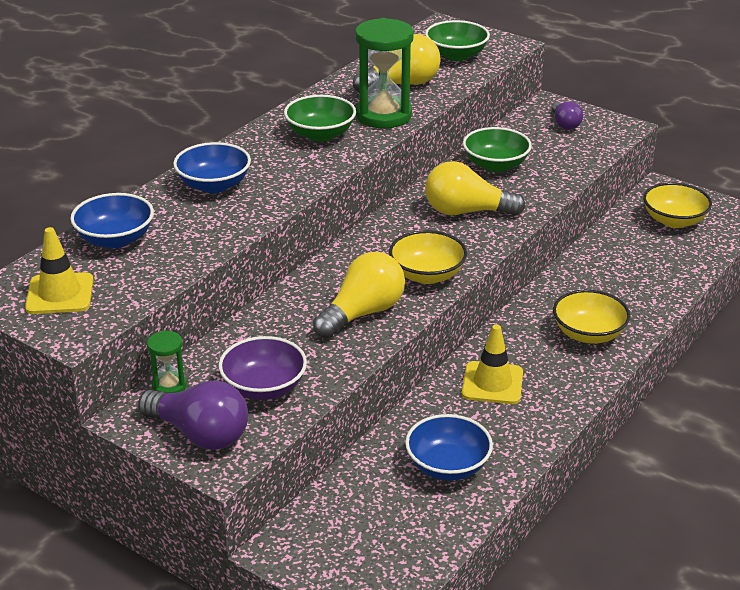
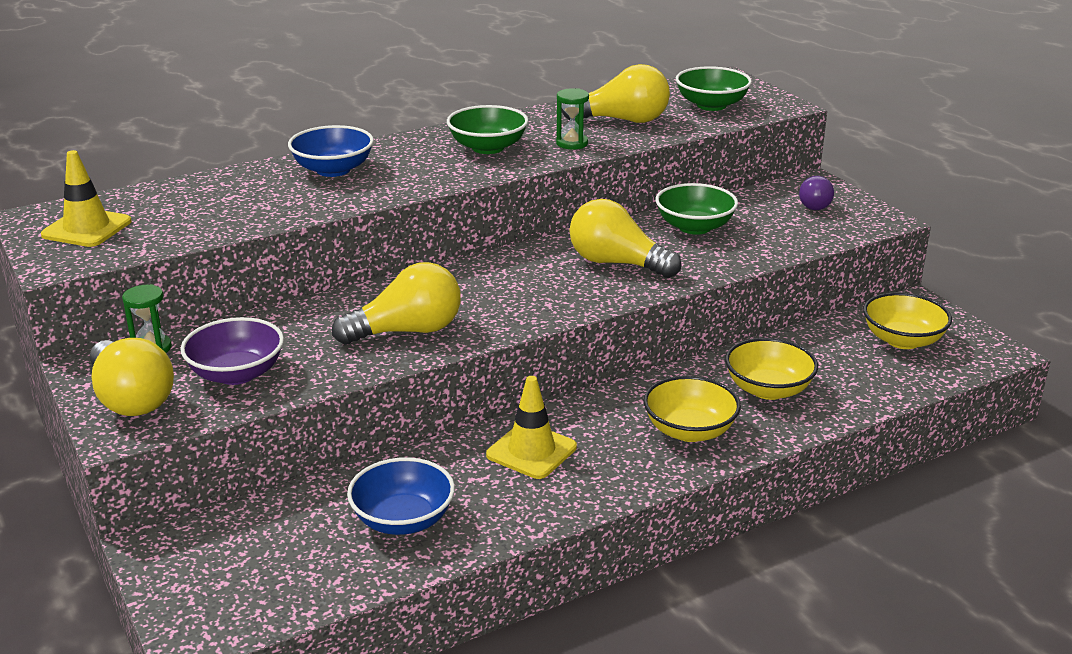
camera: 25 degrees right, 5 degrees down
blue bowl [70,193,154,248] -> none
purple light bulb [138,381,248,450] -> yellow light bulb [90,338,174,416]
green hourglass [355,18,414,128] -> green hourglass [556,88,589,149], size x0.49
yellow bowl [389,230,467,284] -> yellow bowl moved to [725,338,818,400]

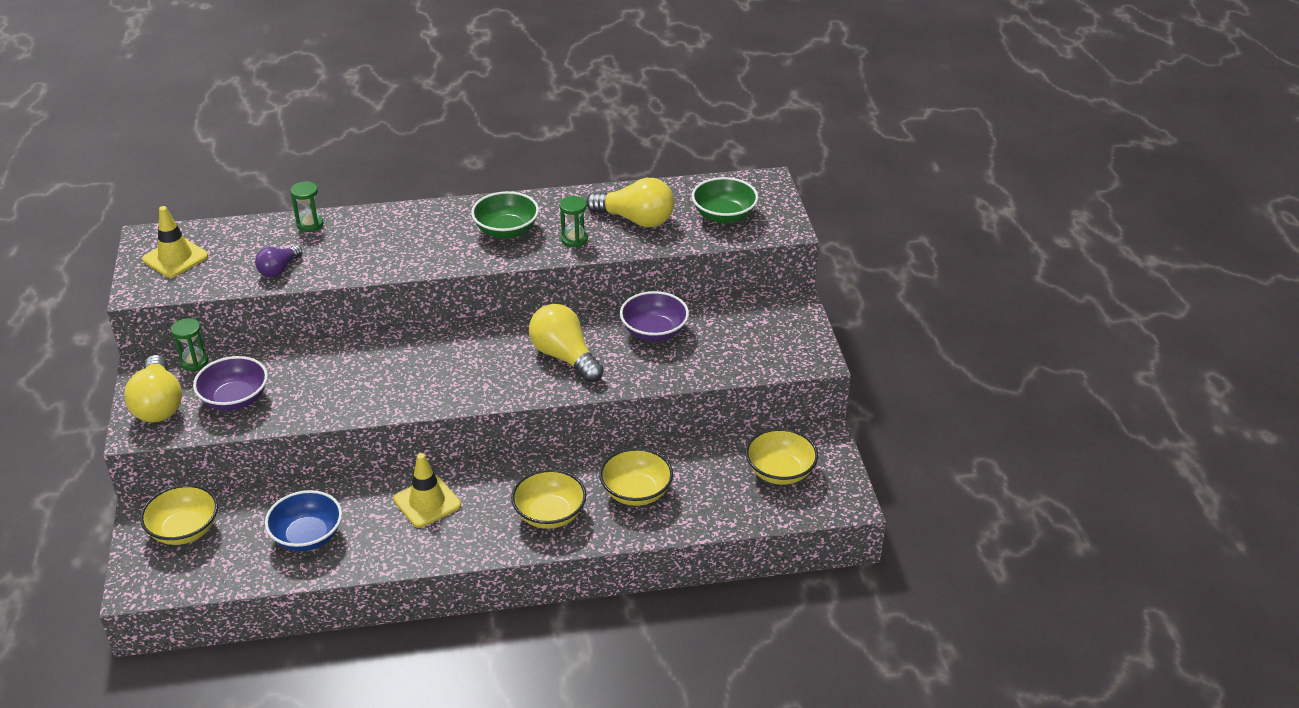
camera: 20 degrees right, 10 degrees up
blue bowl [288,125,374,177] -> none
yellow light bulb [332,262,461,345] -> none
green bowl [656,183,738,235] -> purple bowl [620,291,689,342]
purple light bulb [799,176,834,210] -> purple light bulb moved to [255,245,303,277]
none -> yellow bowl [140,484,218,545]
none -> green hourglass [290,181,323,232]

